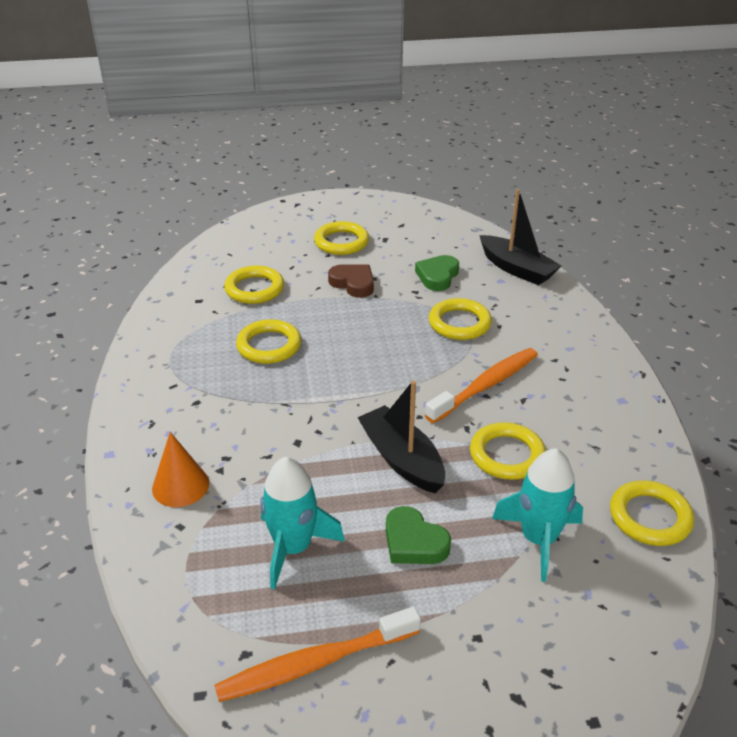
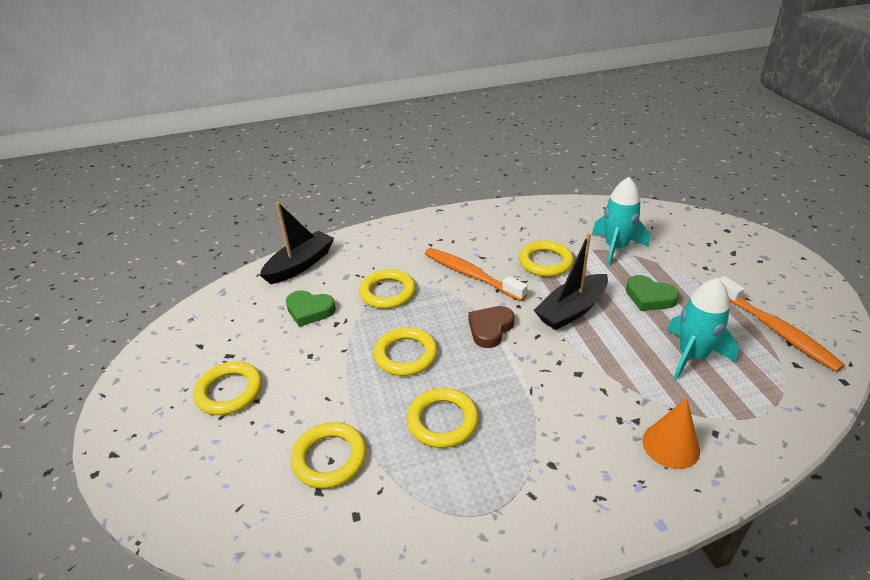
camera: 95 degrees left, 0 degrees up
brown heart [328,264,374,298] -> brown heart moved to [469,306,514,348]
green heart [386,506,451,564] -> green heart turned 90 degrees clockwise [626,275,680,311]
yellow ring [610,480,694,546] -> yellow ring moved to [374,327,438,376]

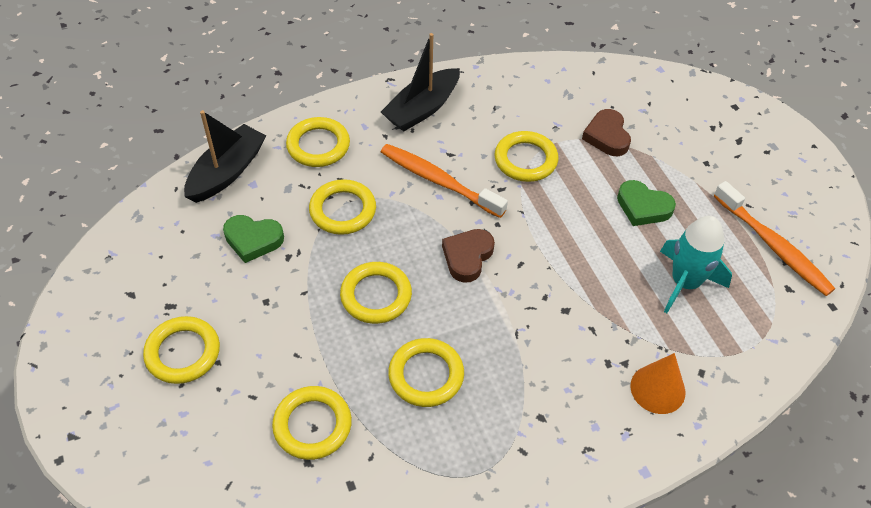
camera: 10 degrees left, 15 degrees up
black boat [534,233,608,330] -> black boat moved to [381,33,460,131]
turquoise rocket [592,177,650,266] -> brown heart [582,109,631,156]
none -> yellow ring [286,117,350,167]

